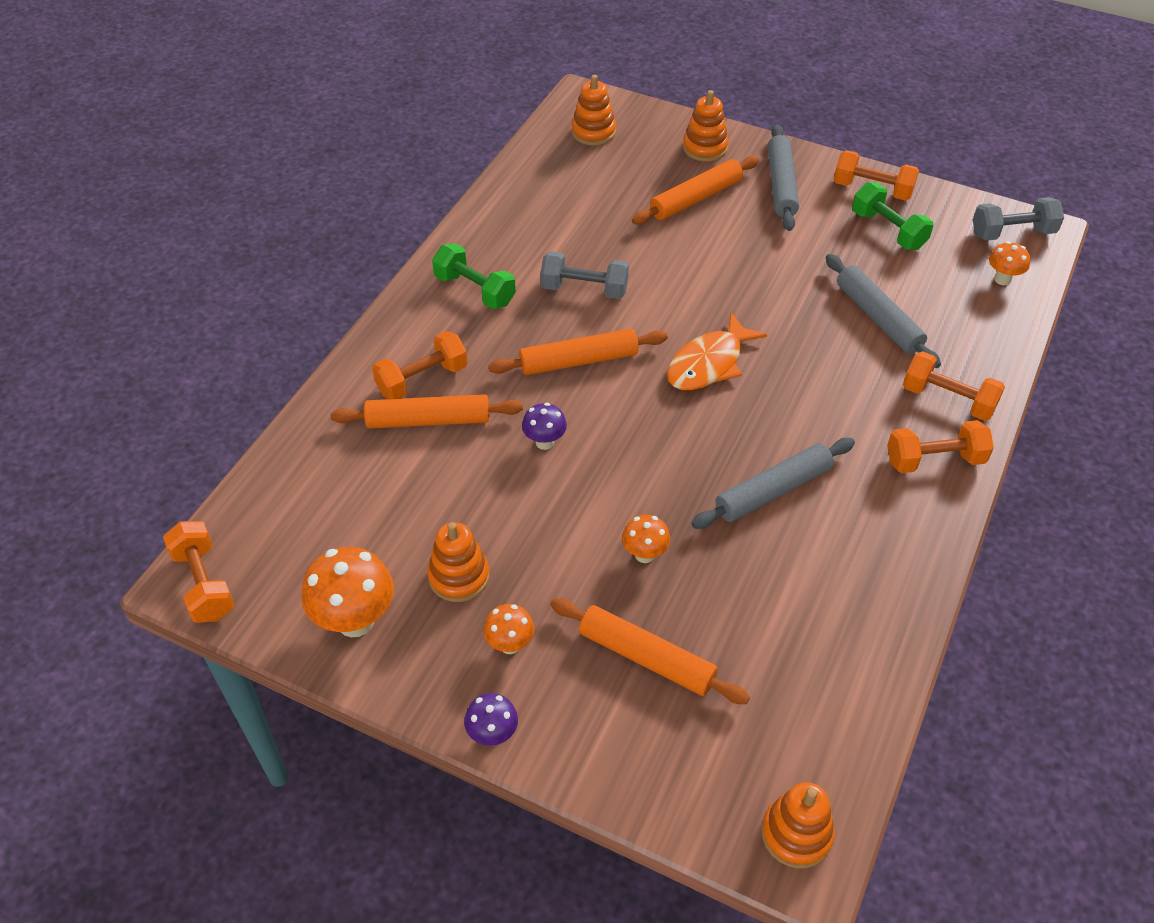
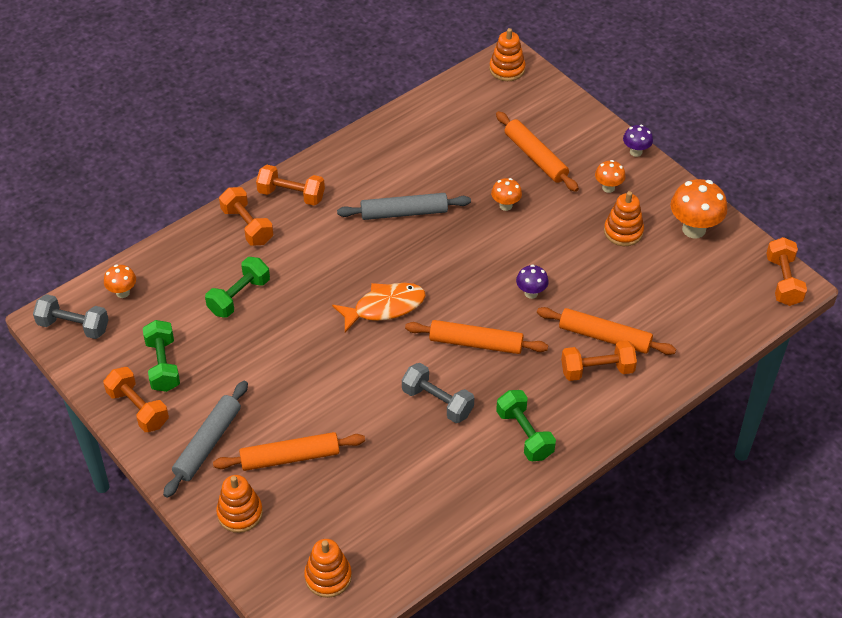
camera: 155 degrees left, 0 degrees up
grey rolling pin [826,254,941,368] -> green dumbbell [205,257,270,318]

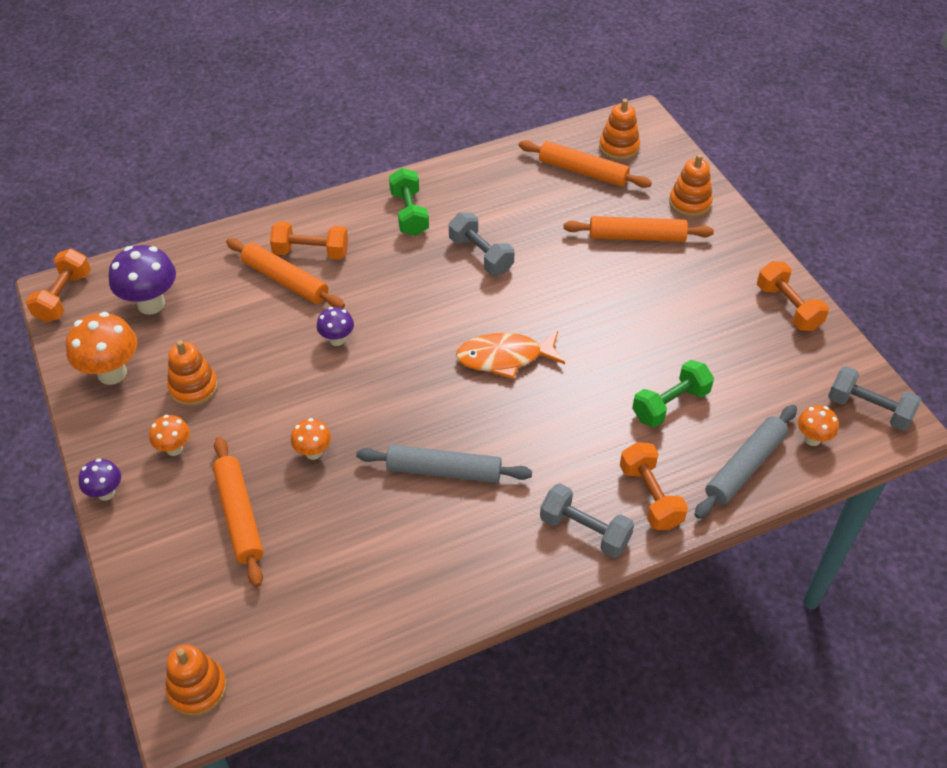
camera: 165 degrees left, 0 degrees up
green dumbbell [143,320,180,392] -> none
grey rolling pin [163,381,248,498] -> grey rolling pin moved to [694,405,797,519]
orange dumbbell [256,165,325,206] -> grey dumbbell [540,484,634,558]
orange rolling pin [405,320,548,354] -> orange rolling pin moved to [519,140,652,188]
none -> purple mushroom [109,245,176,314]

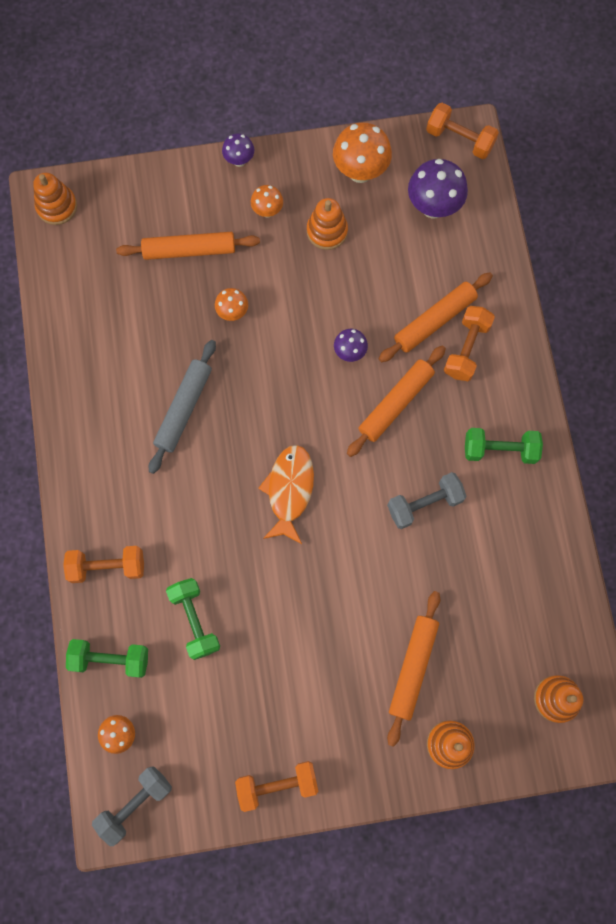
camera: 105 degrees right, 25 degrees up
orange rolling pin [519,140,652,188] -> orange rolling pin moved to [347,345,446,457]
grey dumbbell [540,484,634,558] -> none
grey rolling pin [694,405,797,519] -> green dumbbell [66,639,148,678]

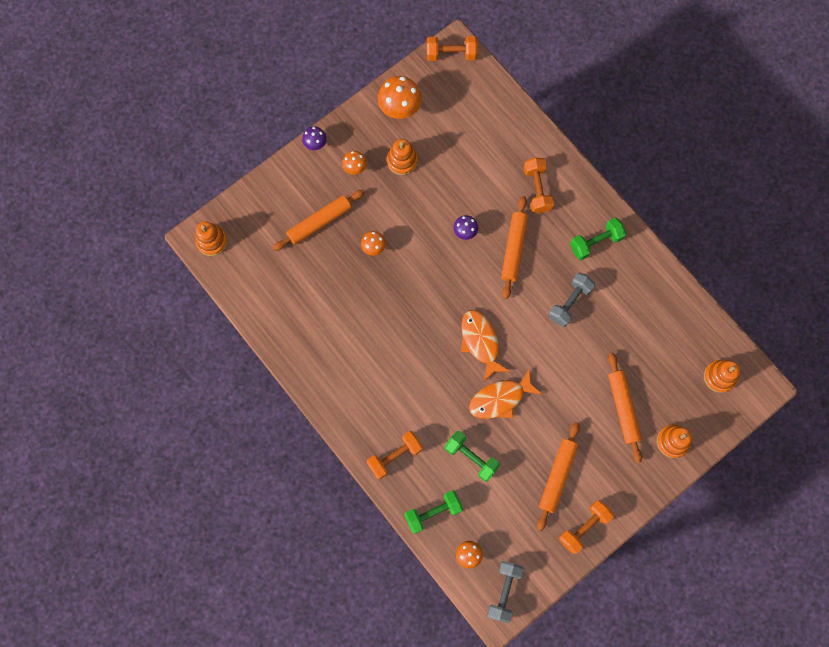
camera: 30 degrees left, 0 degrees up
grey rolling pin [149,340,216,474] -> none
orange rolling pin [379,272,493,362] -> orange rolling pin moved to [537,422,580,531]
purple mushroom [408,159,468,219] -> none
none -> orange fish [469,369,542,419]

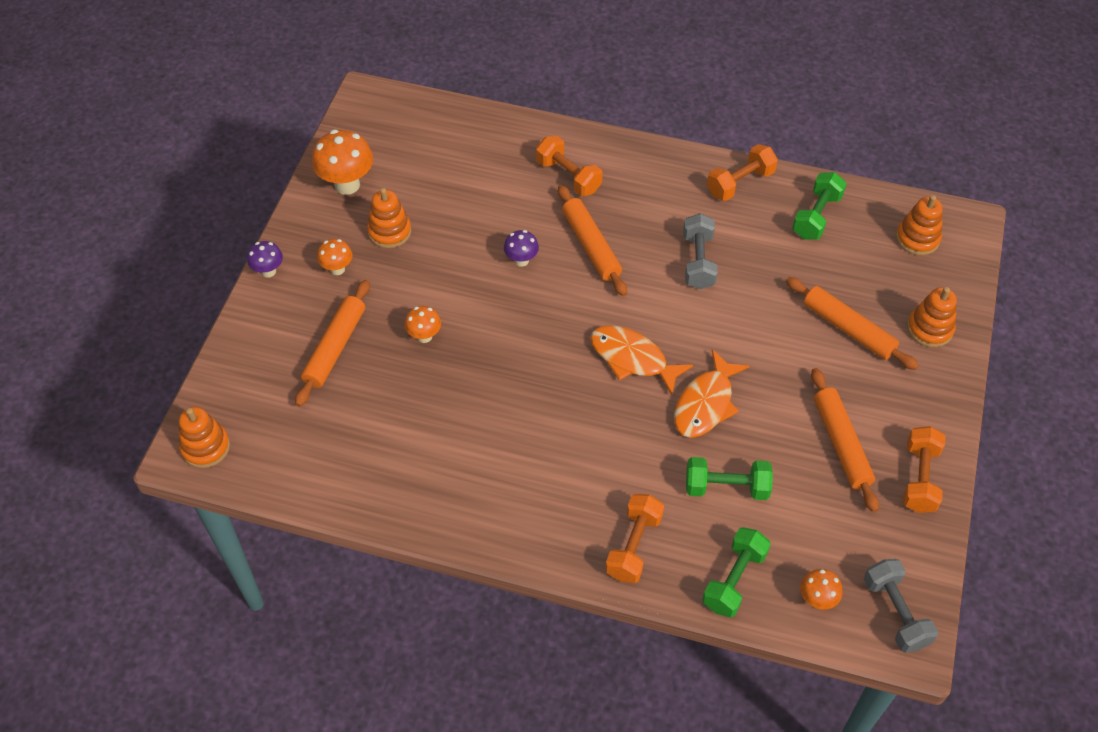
camera: 35 degrees left, 20 degrees down
orange dumbbell [427,36,477,61] -> orange dumbbell moved to [707,144,778,201]
green dumbbell [570,218,626,260] -> green dumbbell moved to [792,172,847,239]

